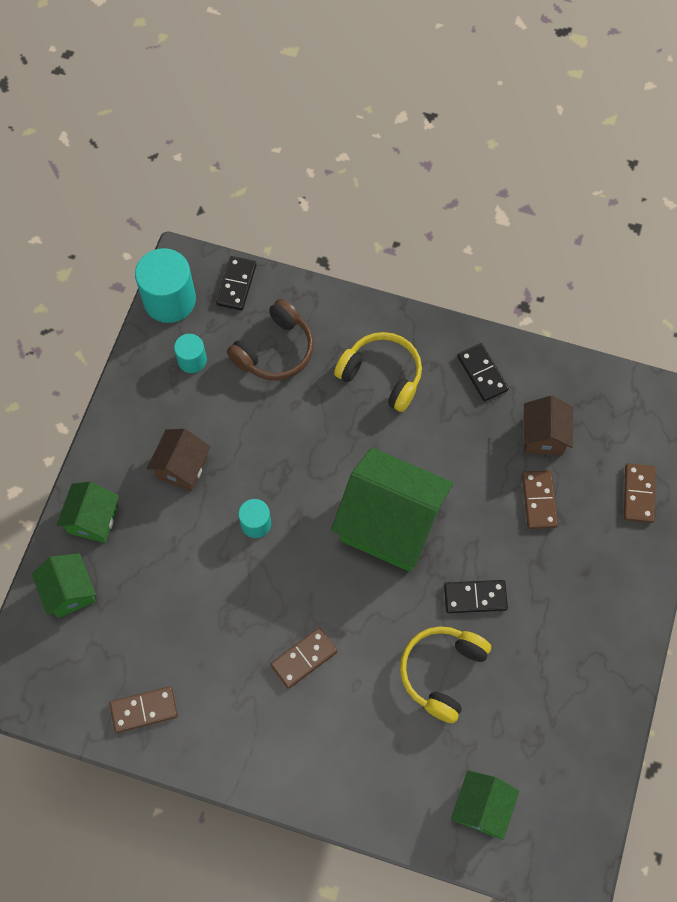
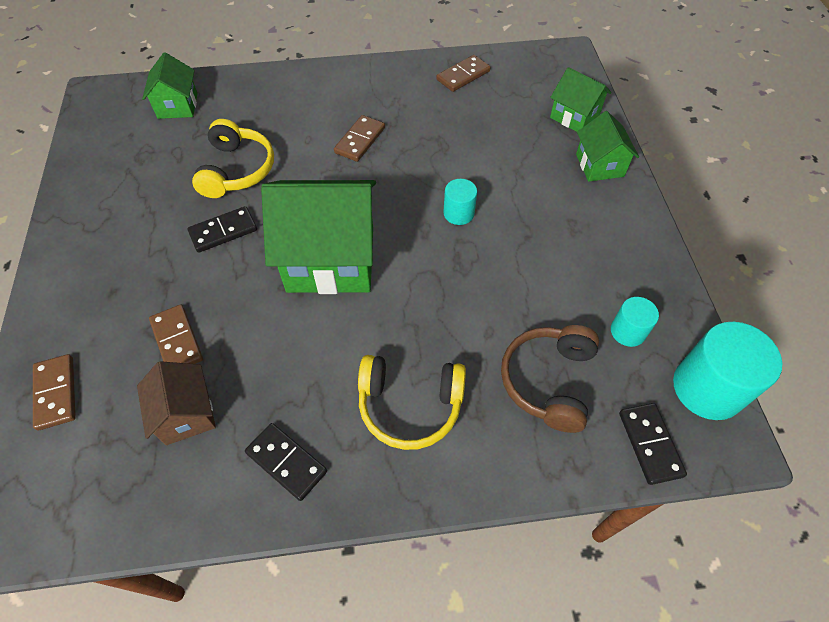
camera: 155 degrees right, 10 degrees down
brown house [147,429,211,491] -> none

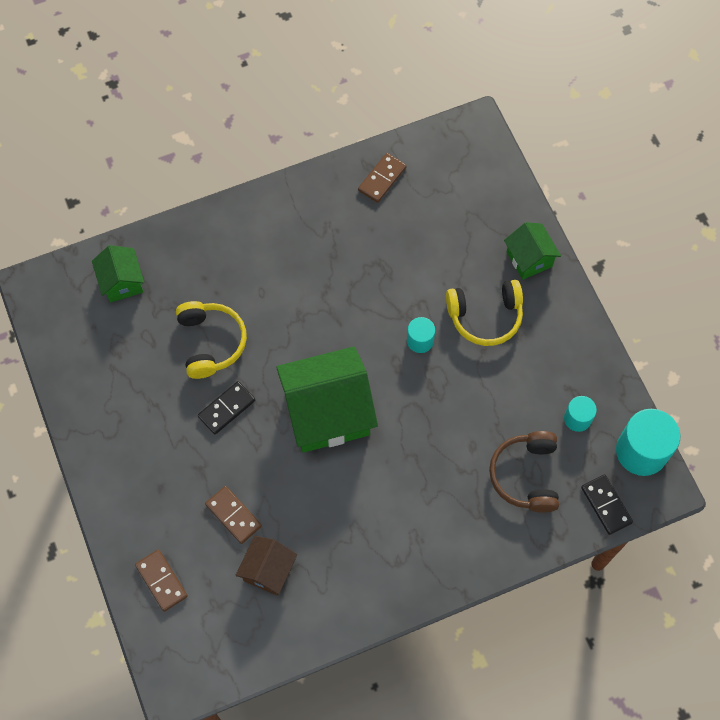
camera: 15 degrees left, 10 degrees up
brown house [137,361,216,445] -> brown house turned 60 degrees clockwise [236,536,297,596]
black domino [245,423,327,501] -> none
brown domino [334,115,385,162] -> none
yellow headphones [358,355,466,450] -> yellow headphones moved to [446,280,523,346]
green house [550,67,612,132] -> none

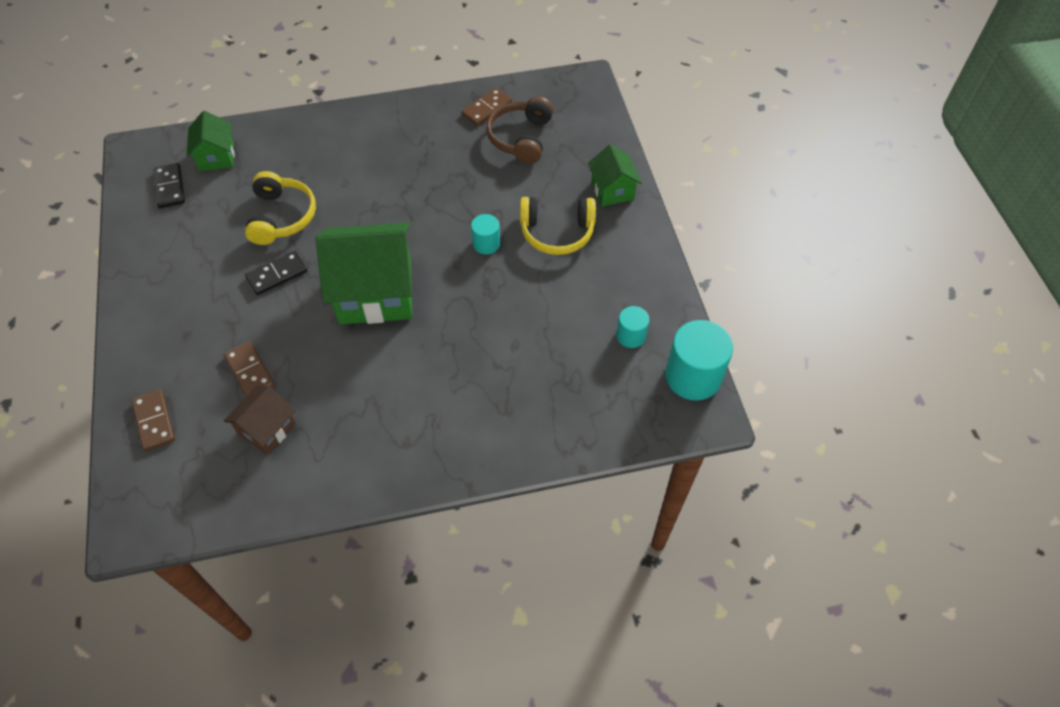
camera: 10 degrees right, 10 degrees down
brown headphones [489,431,559,513] -> brown headphones moved to [486,96,553,164]
black domino [581,474,633,535] -> black domino moved to [153,163,185,208]

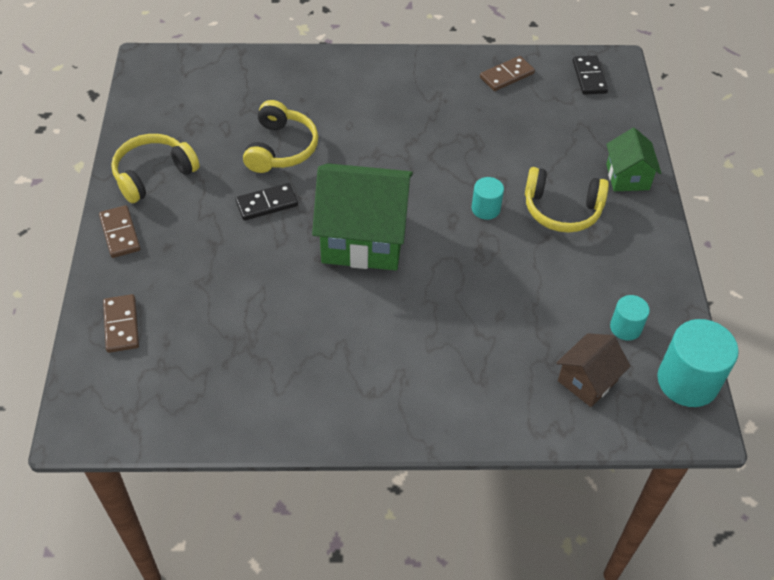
camera: 10 degrees right, 5 degrees down
black domino [153,163,185,208] -> black domino moved to [573,55,608,95]
green house [187,111,234,171] -> none
brown domino [224,341,275,396] -> brown domino moved to [99,205,140,258]
brown house [224,386,296,455] -> brown house moved to [556,333,630,407]
brown headphones [486,96,553,164] -> none
none -> yellow headphones [111,134,200,203]

